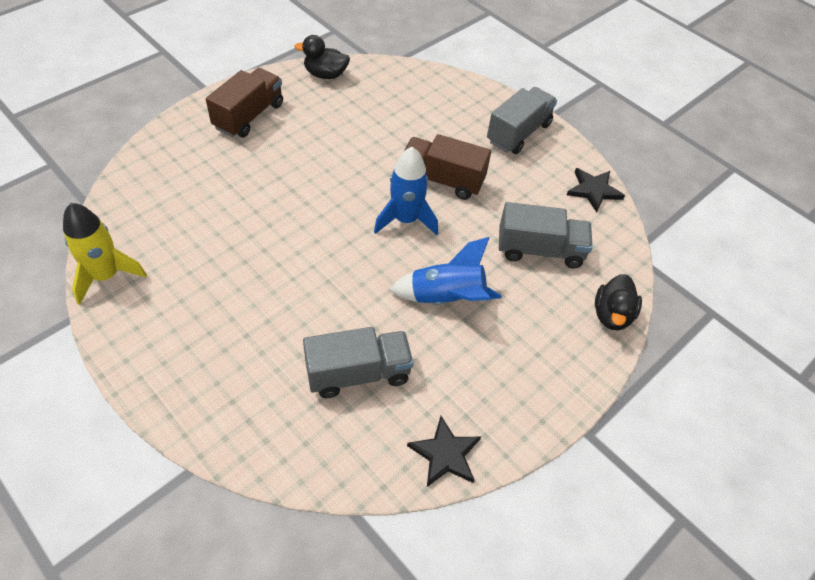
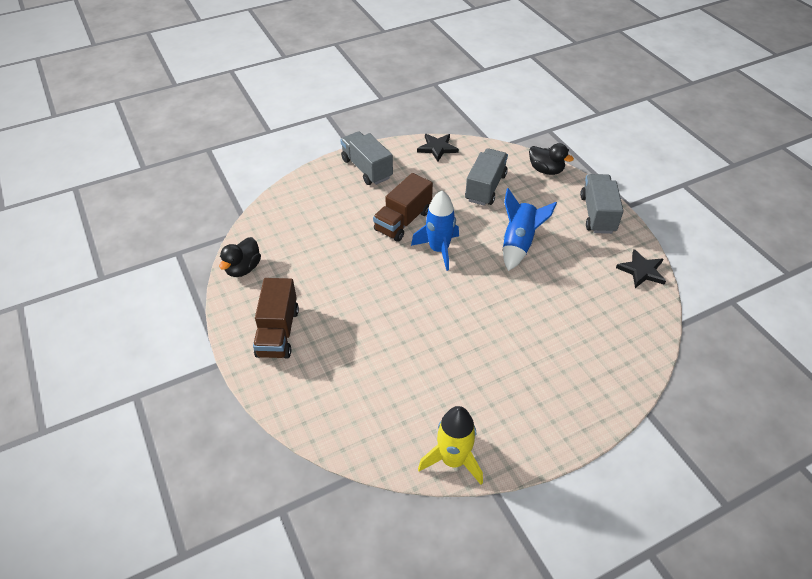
camera: 70 degrees left, 5 degrees down
brown truck [206,68,283,138] -> brown truck turned 135 degrees counterclockwise [253,278,299,359]
grey truck [303,327,413,398] -> grey truck moved to [580,174,623,234]

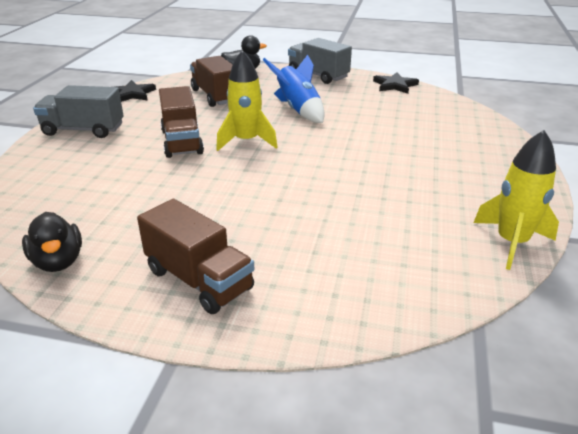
camera: 50 degrees left, 15 degrees down
blue rocket [411,190,459,271] -> yellow rocket [216,50,278,151]
grey truck [465,148,508,206] -> brown truck [190,56,233,107]

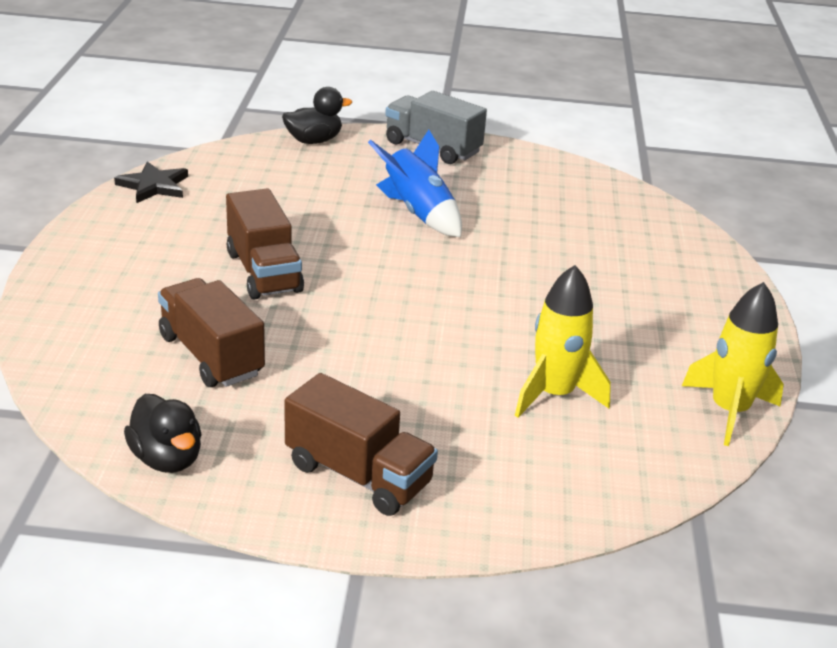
camera: 10 degrees left, 0 degrees up
grey truck [33,85,124,138] -> none
brown truck [190,56,233,107] -> brown truck moved to [158,278,265,387]
yellow rocket [216,50,278,151] -> yellow rocket moved to [515,265,611,418]
black star [373,72,419,94] -> none

